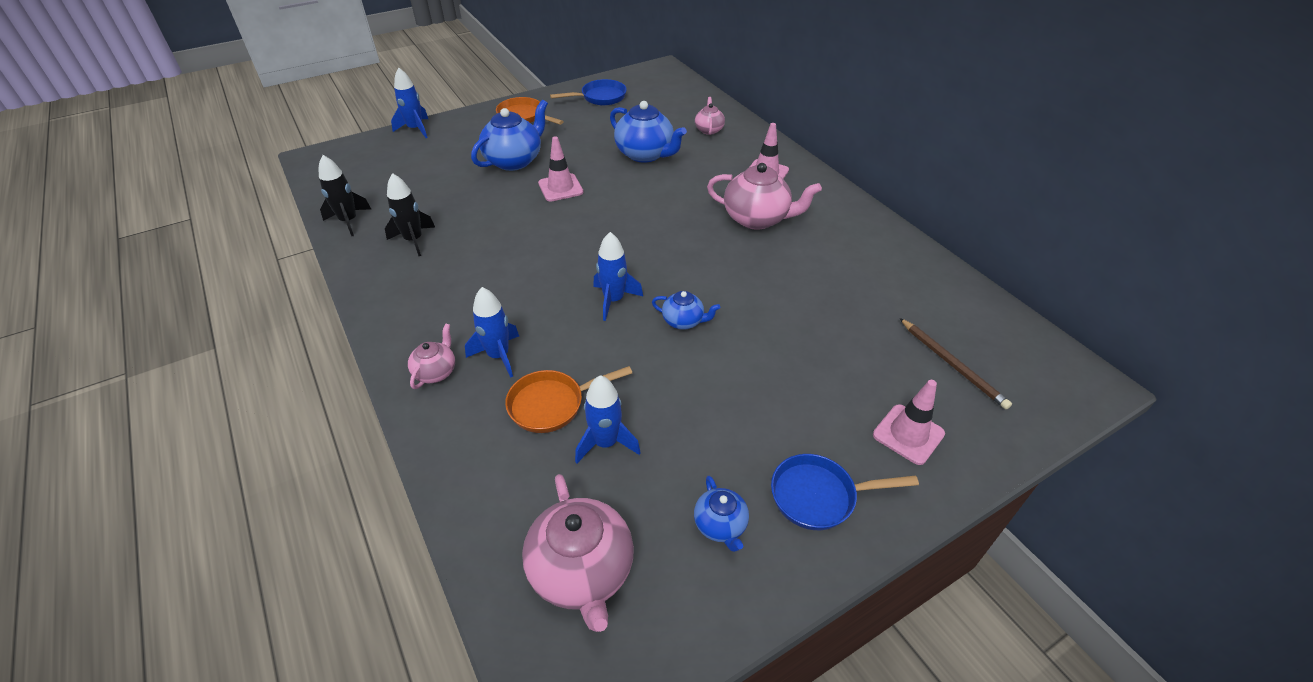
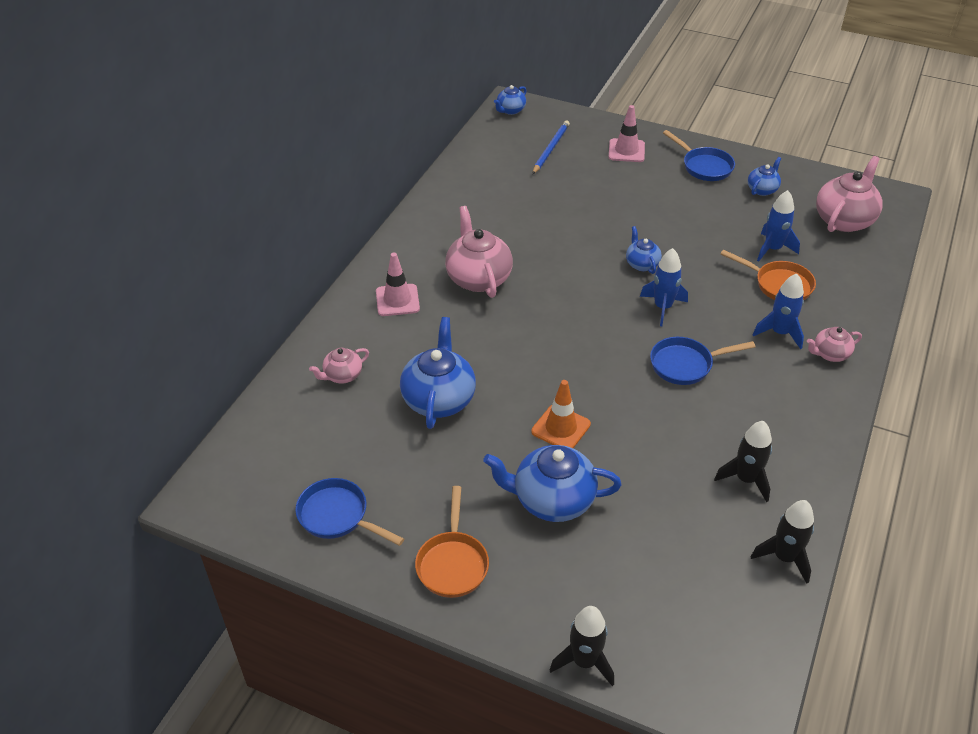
camera: 125 degrees left, 0 degrees up
blue rocket [391,68,428,138] -> black rocket [550,606,614,686]
pink traffic cone [538,136,584,202] -> orange traffic cone [531,380,591,448]
brown pencil [900,318,1012,410] -> blue pencil [532,121,570,174]
none -> blue teapot [494,85,526,115]
none -> blue pan [650,337,755,385]

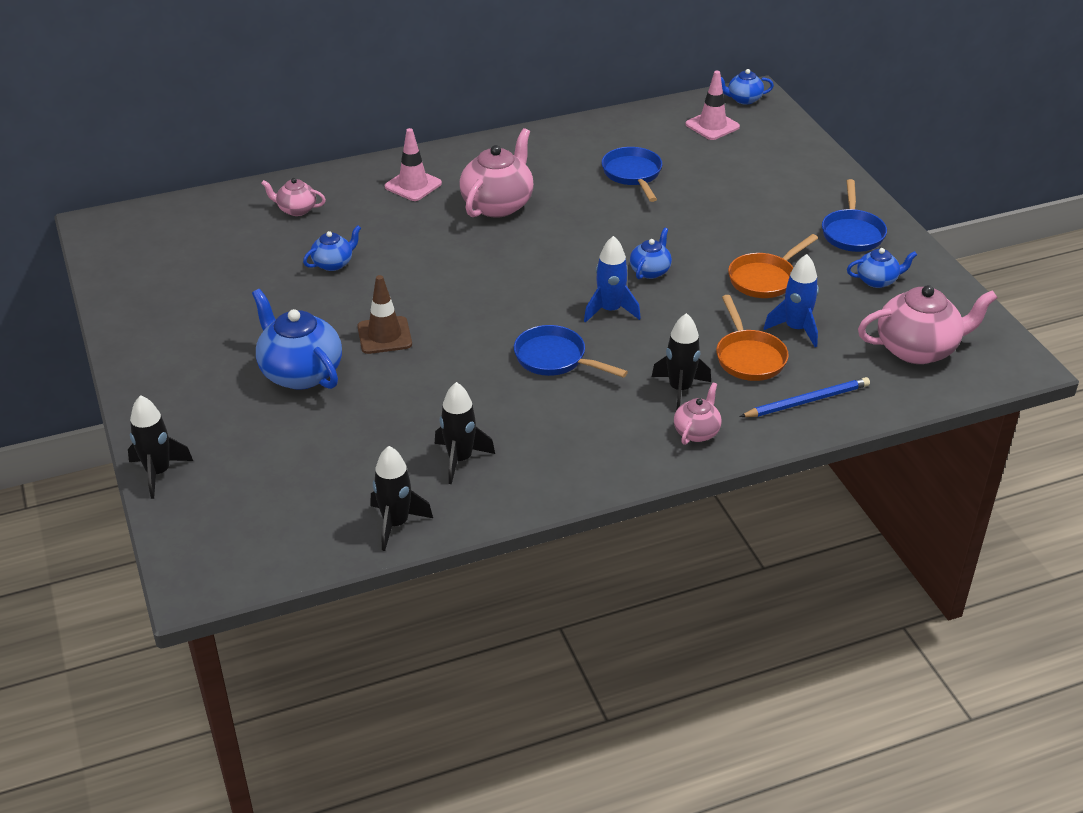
camera: 45 degrees right, 5 degrees down
blue pan [295,478,404,546] -> blue pan moved to [602,147,662,202]
blue teapot [400,317,476,429] -> blue teapot [303,225,361,271], size x0.54
orange pan [415,486,489,598] -> orange pan moved to [728,234,818,298]
orange traffic cone [531,380,591,448] -> brown traffic cone [357,275,412,354]
blue pencil [532,121,570,174] -> blue pencil moved to [740,377,870,417]
pink traffic cone [609,105,645,162] -> pink traffic cone moved to [686,71,740,140]
blue rocket [753,273,804,349] -> black rocket [651,313,711,411]
pink teapot [807,327,862,362] -> pink teapot turned 90 degrees clockwise [674,382,722,445]

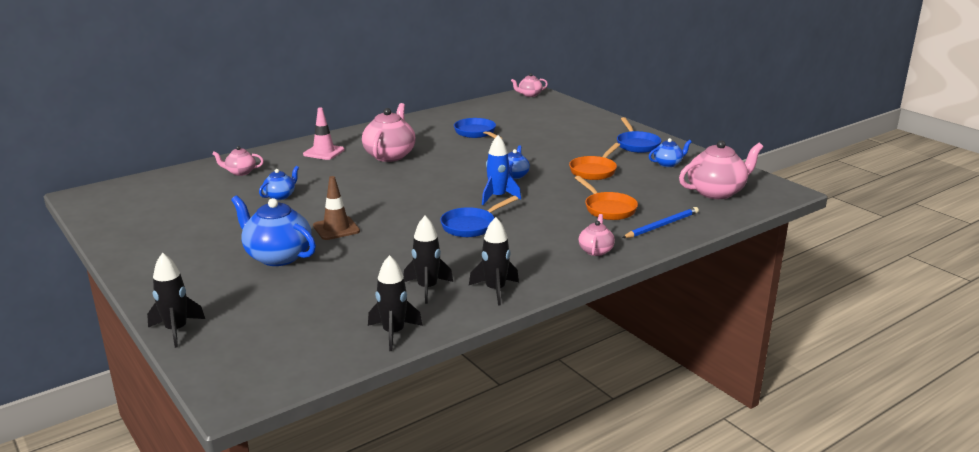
camera: 15 degrees left, 15 degrees down
blue pan [514,325,628,378] -> blue pan turned 60 degrees counterclockwise [440,196,518,237]
black rocket [651,313,711,411] -> black rocket moved to [469,217,519,306]
pink traffic cone [686,71,740,140] -> none
blue teapot [721,69,774,105] -> pink teapot [511,73,548,97]
blue rocket [763,254,819,347] -> none

